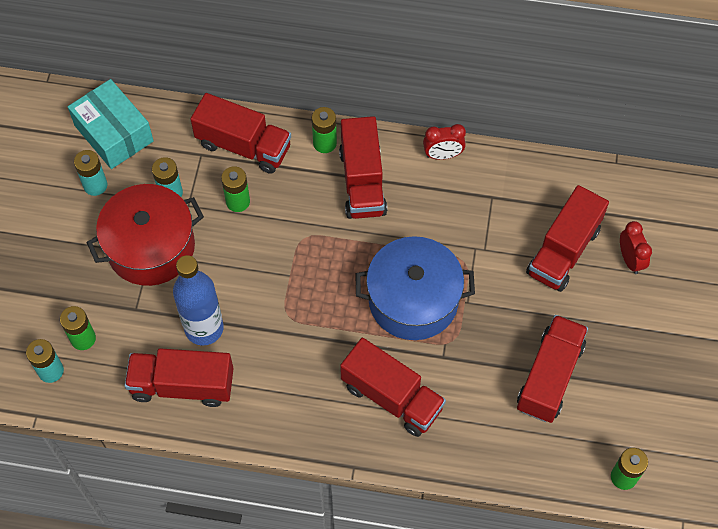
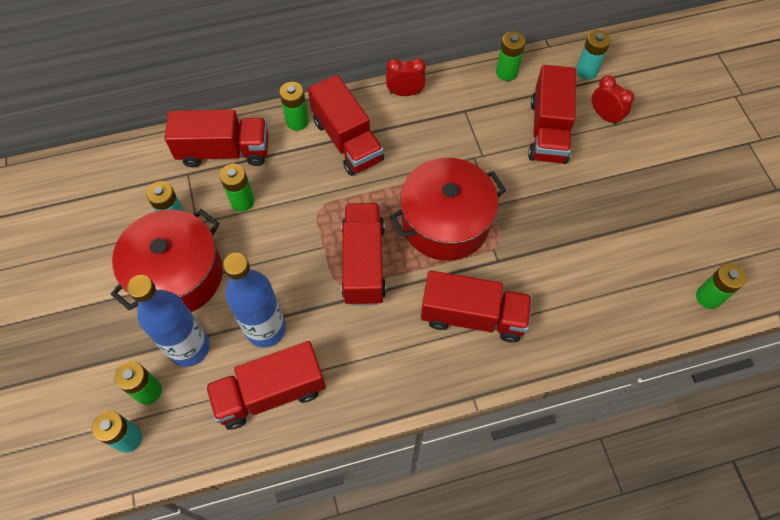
camera: 25 degrees left, 0 degrees up
turquoise box [68,79,154,169] -> none
turquoise battery [74,150,107,196] -> turquoise battery moved to [576,30,611,79]
blue pot [355,236,475,340] -> red pot [390,158,506,261]
red clock [423,124,466,160] -> red clock turned 150 degrees counterclockwise [386,58,426,96]
red truck [517,315,588,423] -> red truck moved to [341,203,386,306]
none -> blue bottle [127,275,210,367]
none -> green battery [496,31,526,81]

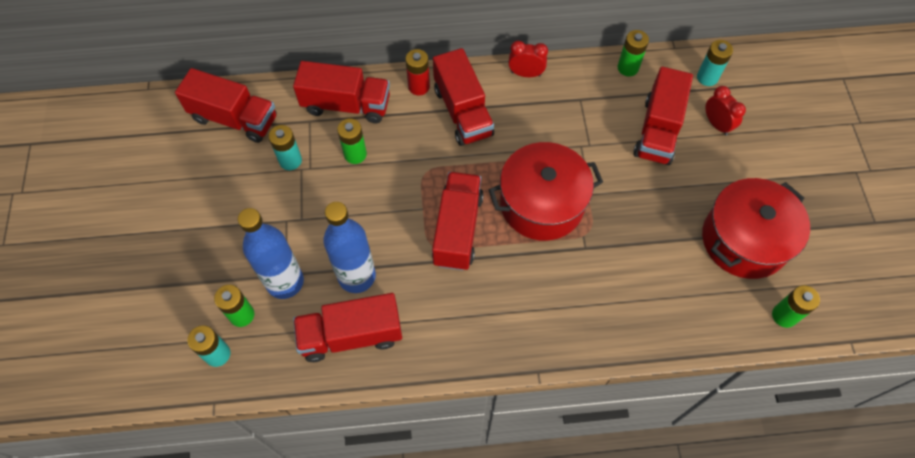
camera: 10 degrees right, 0 degrees up
red pot [111,209,223,312] -> red pot moved to [702,178,810,279]
green battery [280,82,309,131] -> red battery [405,49,430,96]
red truck [421,270,532,343] -> red truck moved to [175,68,277,143]

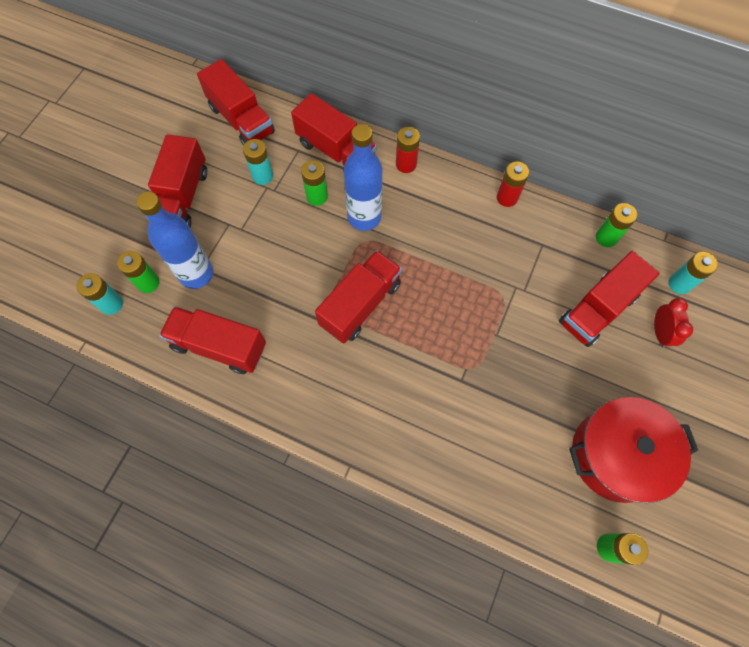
camera: 30 degrees right, 5 degrees up
blue bottle [323,202,376,293] -> blue bottle moved to [344,124,382,231]
red truck [433,48,494,146] -> red truck moved to [145,134,207,227]
red pot [489,142,603,241] -> none
red clock [508,41,548,77] -> red battery [497,161,529,207]

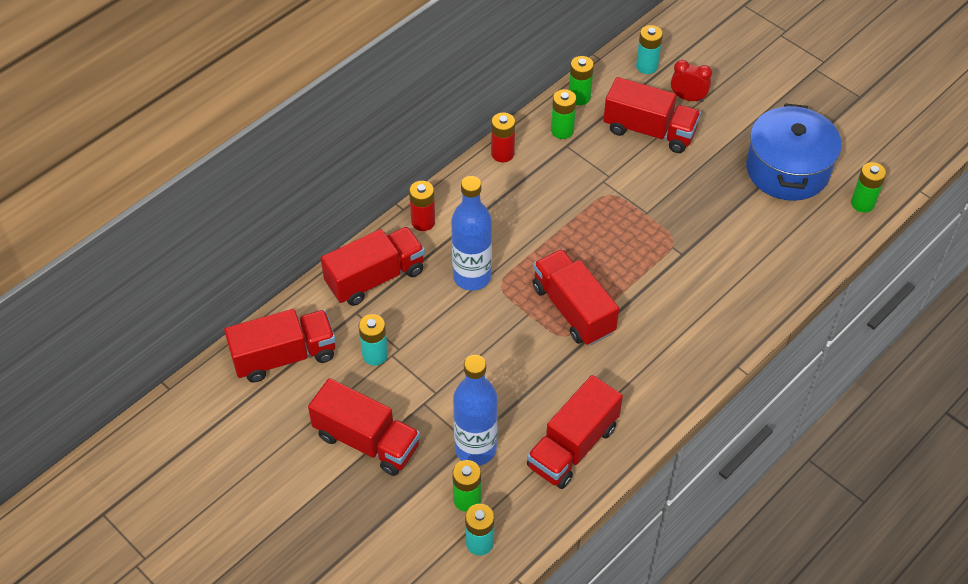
camera: 70 degrees left, 15 degrees down
green battery [301,160,328,206] -> green battery moved to [551,89,576,139]
red truck [559,251,660,347] -> red truck turned 45 degrees counterclockwise [603,77,701,153]
red pot [569,397,698,503] -> blue pot [746,103,842,201]

